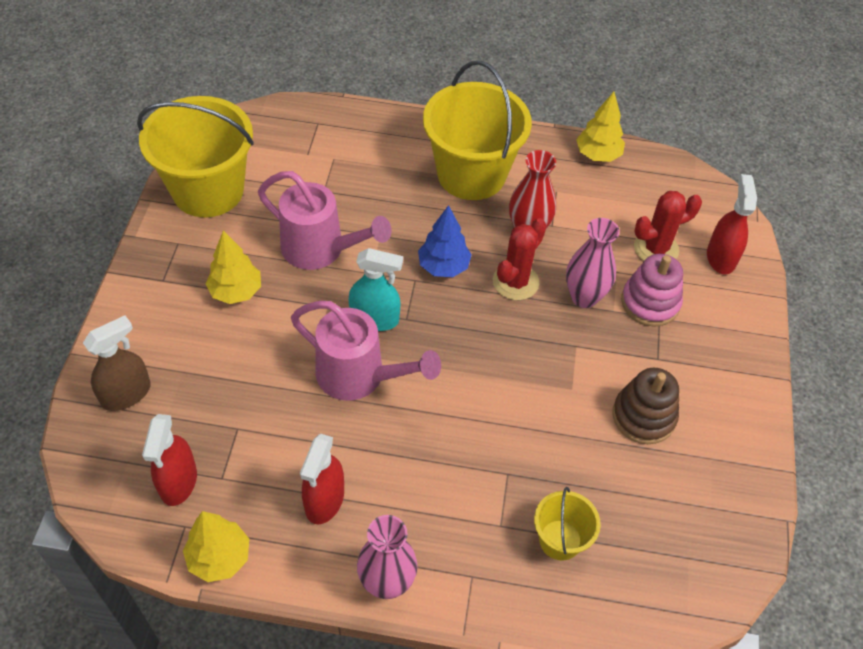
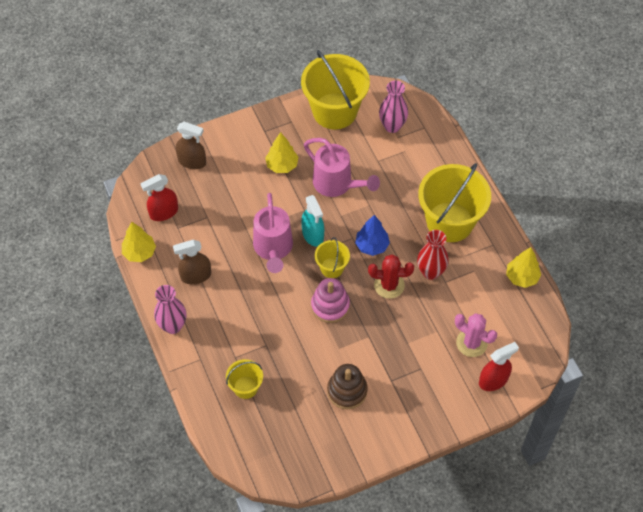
camera: 60 degrees right, 5 degrees up
pink watering can [258,171,392,270] -> pink watering can turned 45 degrees counterclockwise [304,138,380,197]
red spray bottle [300,434,344,524] -> brown spray bottle [173,240,211,284]
pink vase [566,218,620,308] -> pink vase moved to [379,81,408,133]
pink stacking toy [621,254,683,327] -> pink stacking toy moved to [311,278,350,323]
red cactus [634,191,702,261] -> pink cactus [455,313,497,357]
none -> yellow bucket [315,237,350,278]

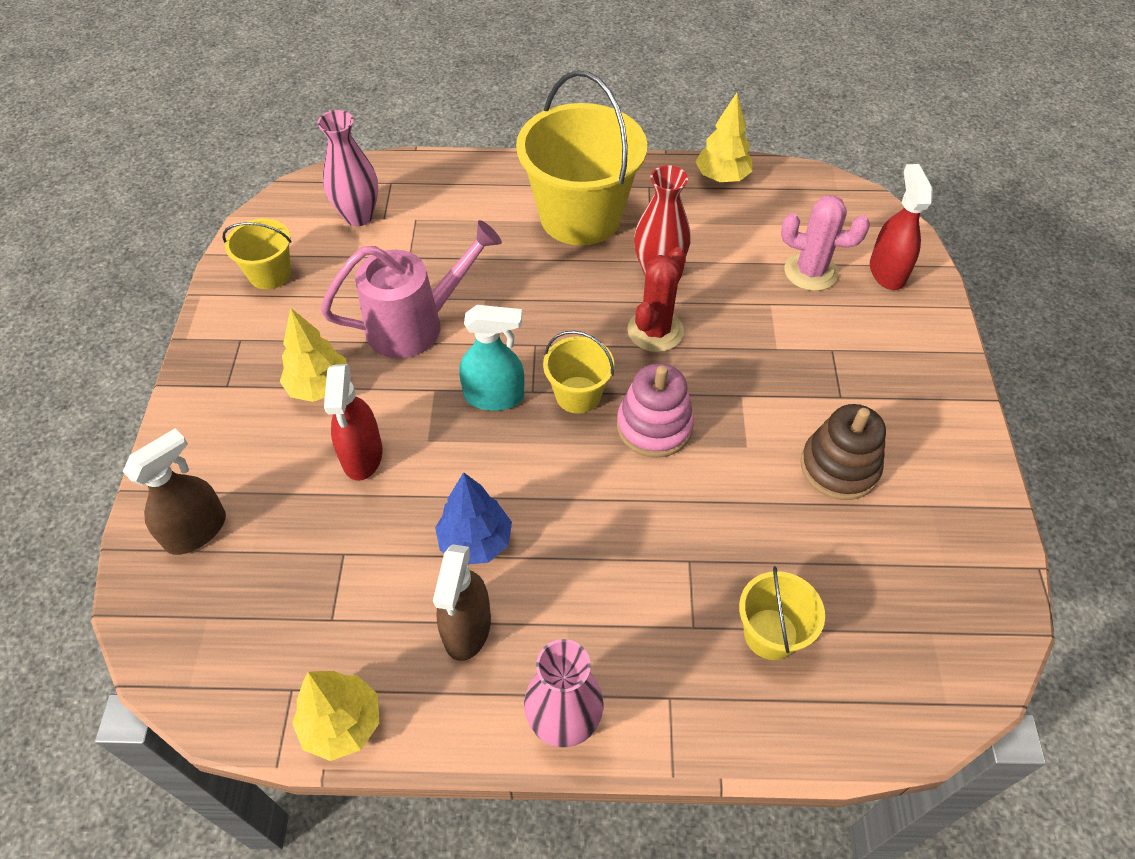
camera: 65 degrees left, 5 degrees down
red spray bottle [141,174,178,221] -> red spray bottle moved to [324,364,383,481]
pink watering can [253,193,293,273] -> none
yellow bucket [301,50,370,129] -> yellow bucket [223,218,291,289], size x0.49
blue tree [355,215,390,256] -> blue tree moved to [435,472,512,564]
pink cactus [455,313,497,357] -> pink cactus turned 45 degrees clockwise [781,195,870,291]

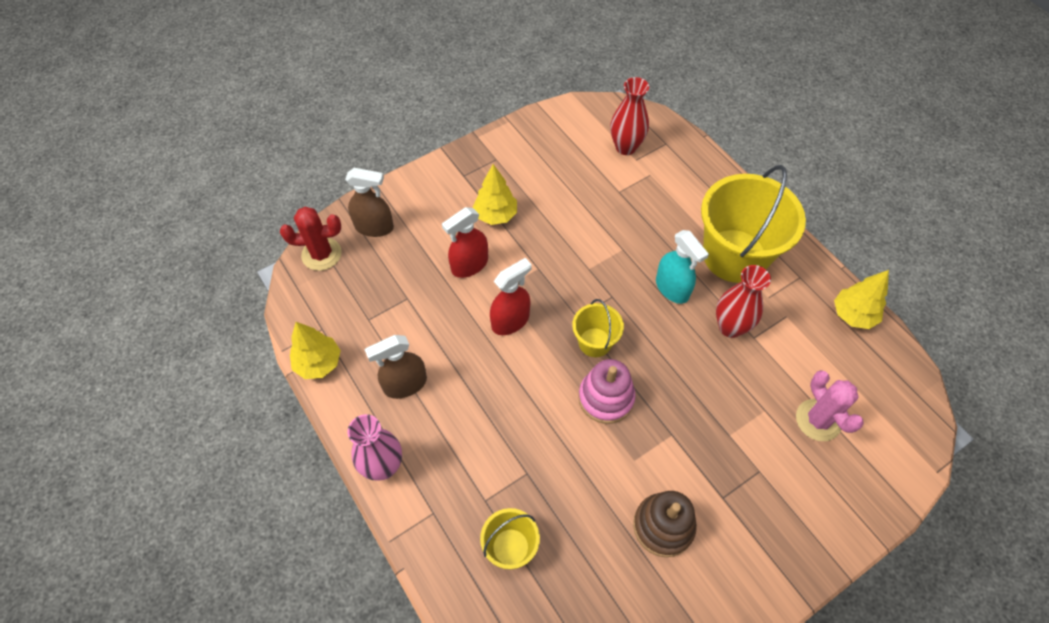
camera: 55 degrees right, 5 degrees up
yellow bucket [223,218,291,289] -> none
pink vase [317,110,378,226] -> red vase [610,77,649,155]
pink watering can [321,220,502,358] -> none
blue tree [435,472,512,564] -> none
turquoise spray bottle [459,305,525,411] -> turquoise spray bottle moved to [656,230,709,304]
red cactus [627,247,686,352] -> red cactus moved to [280,207,342,271]
red spray bottle [870,164,933,290] -> red spray bottle moved to [490,258,532,335]

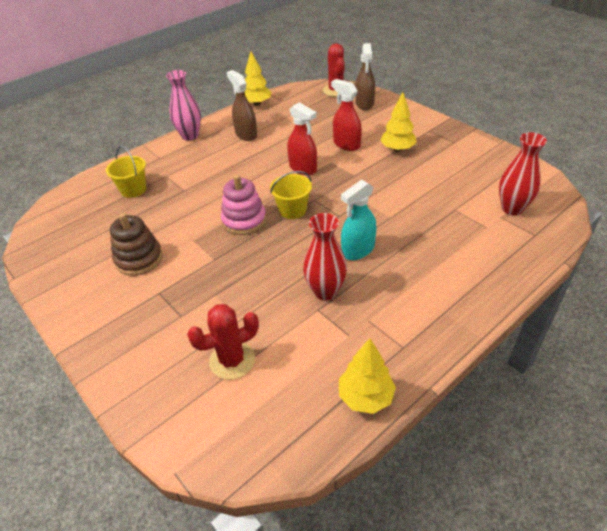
camera: 85 degrees right, 15 degrees down
yellow bucket [701,165,806,283] -> none
pink cactus [796,370,864,441] -> red cactus [187,304,259,380]

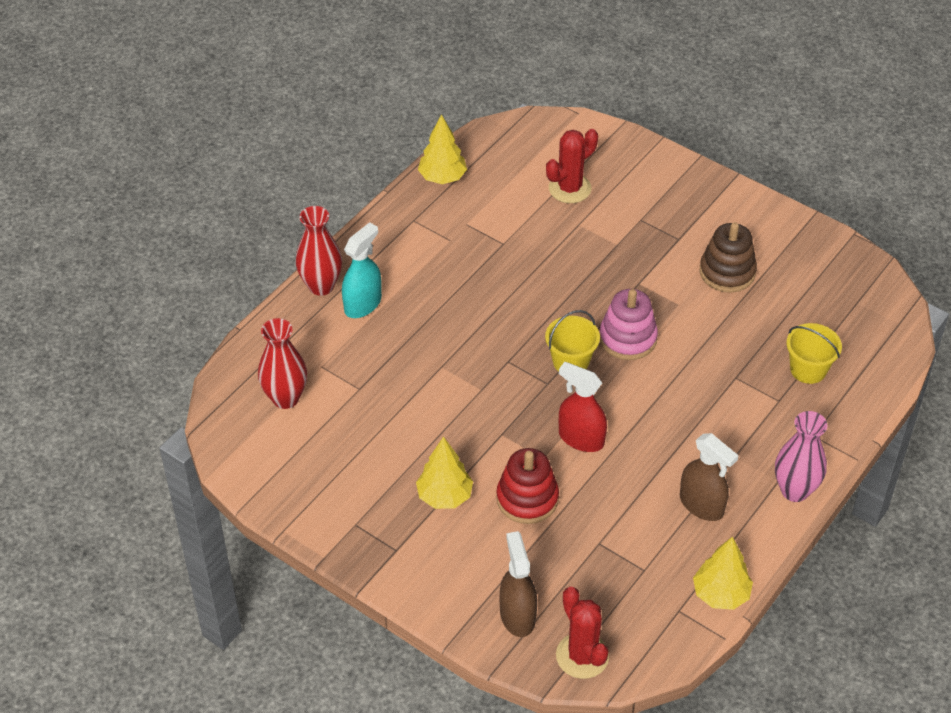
camera: 165 degrees right, 5 degrees up
red vase [303,213,347,301] -> red vase moved to [296,206,342,296]
red spray bottle [331,79,362,151] -> red stacking toy [496,448,559,524]
turquoise spray bottle [341,180,377,260] -> turquoise spray bottle moved to [342,222,382,318]

